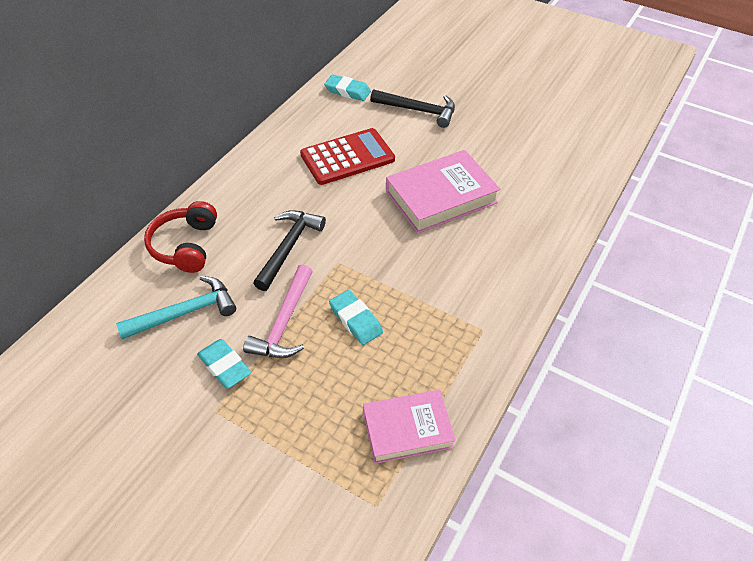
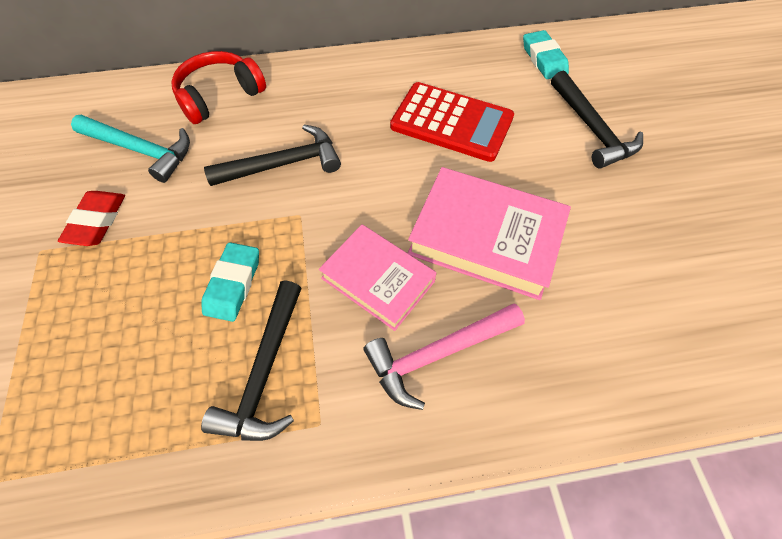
camera: 50 degrees right, 10 degrees up
turquoise eraser [197,339,251,388] -> red eraser [58,191,125,246]
pink hammer [243,265,313,358] -> pink hammer moved to [363,303,525,410]
pink book [363,390,456,464] -> pink book moved to [319,224,436,331]
none -> black hammer [201,280,302,441]

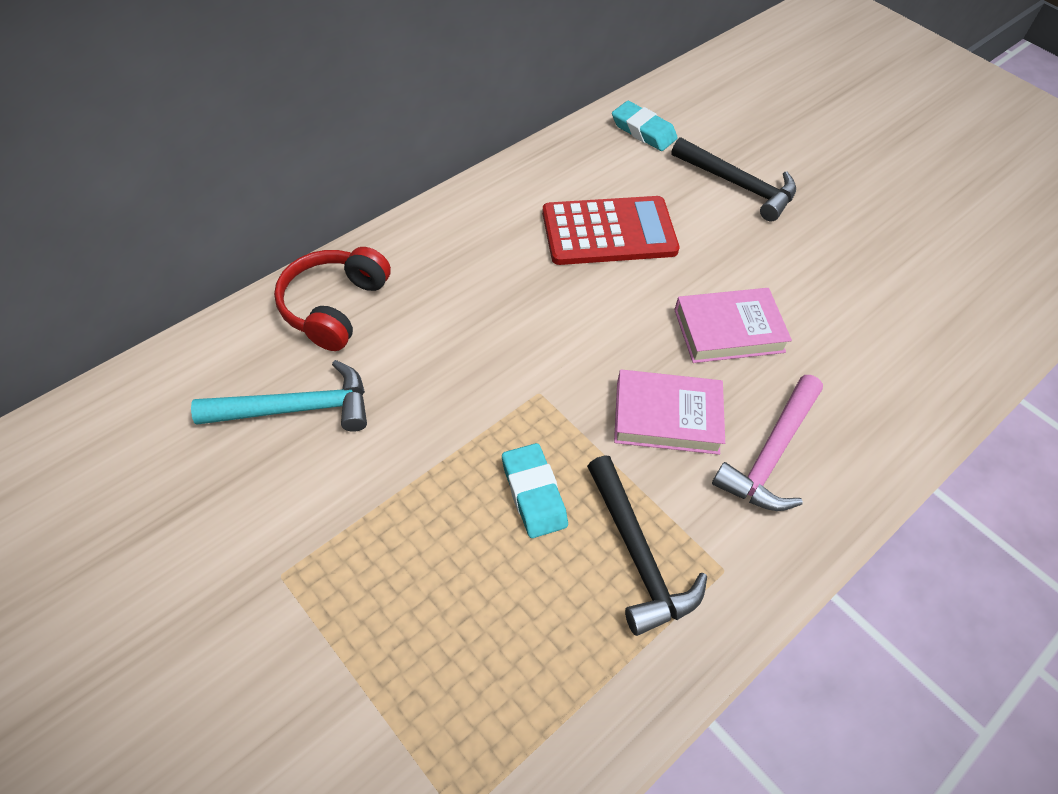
camera: 35 degrees left, 5 degrees down
red eraser [58,191,125,246] -> none
black hammer [204,125,341,186] -> none
pink book [408,167,571,300] -> pink book [674,288,792,363], size x0.67

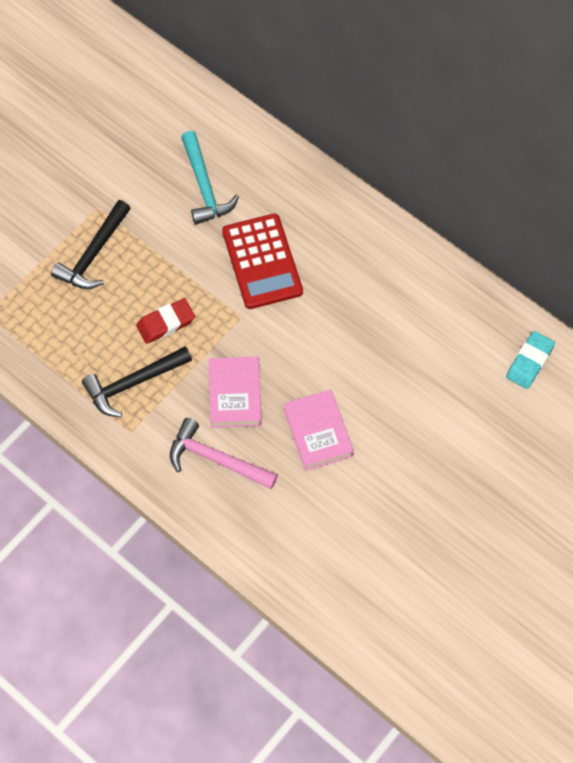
camera: 85 degrees right, 10 degrees up
red headphones [274,247,391,351] -> none
turquoise eraser [502,443,568,538] -> red eraser [136,298,195,344]
red calculator [542,196,680,265] -> red calculator moved to [222,214,303,309]
black hammer [671,137,796,222] -> black hammer moved to [51,200,131,289]

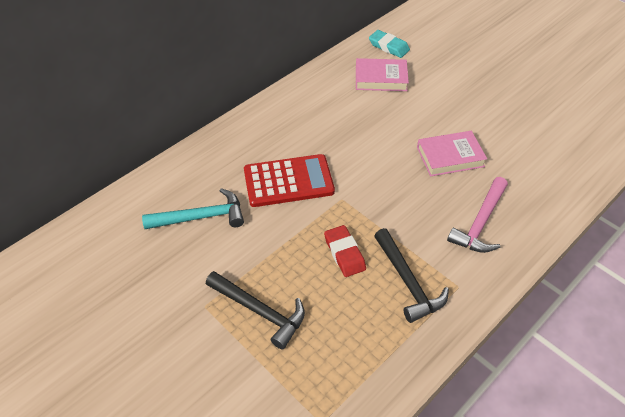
camera: 85 degrees left, 15 degrees down
pink book [209,357,262,428] -> pink book moved to [356,58,409,91]

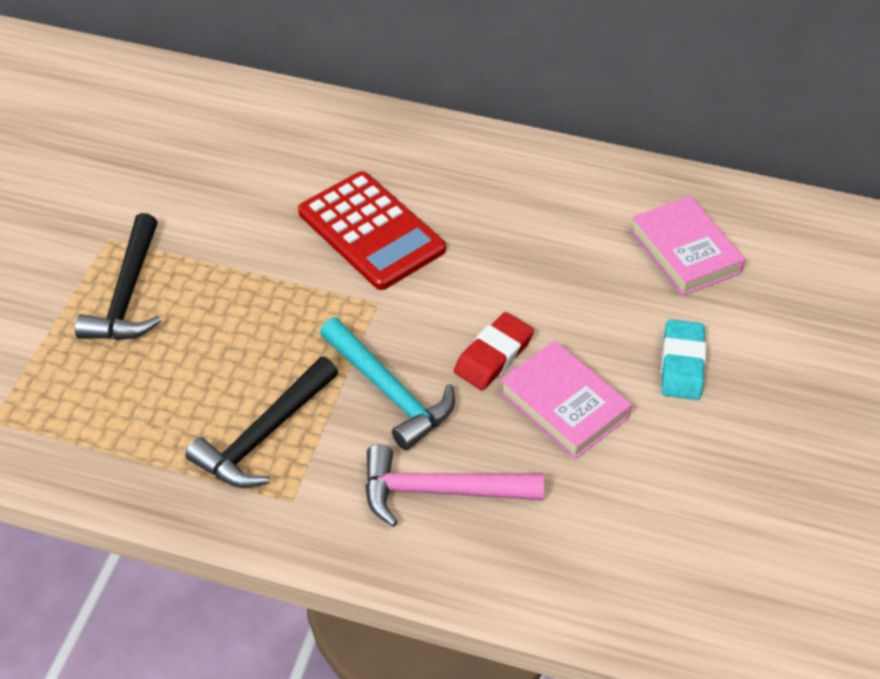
camera: 60 degrees right, 0 degrees up
turquoise hammer [142,188,244,229] -> turquoise hammer moved to [320,318,455,450]
red eraser [324,225,366,277] -> red eraser moved to [454,312,534,390]
turquoise eraser [369,30,410,58] -> turquoise eraser moved to [661,319,706,400]

